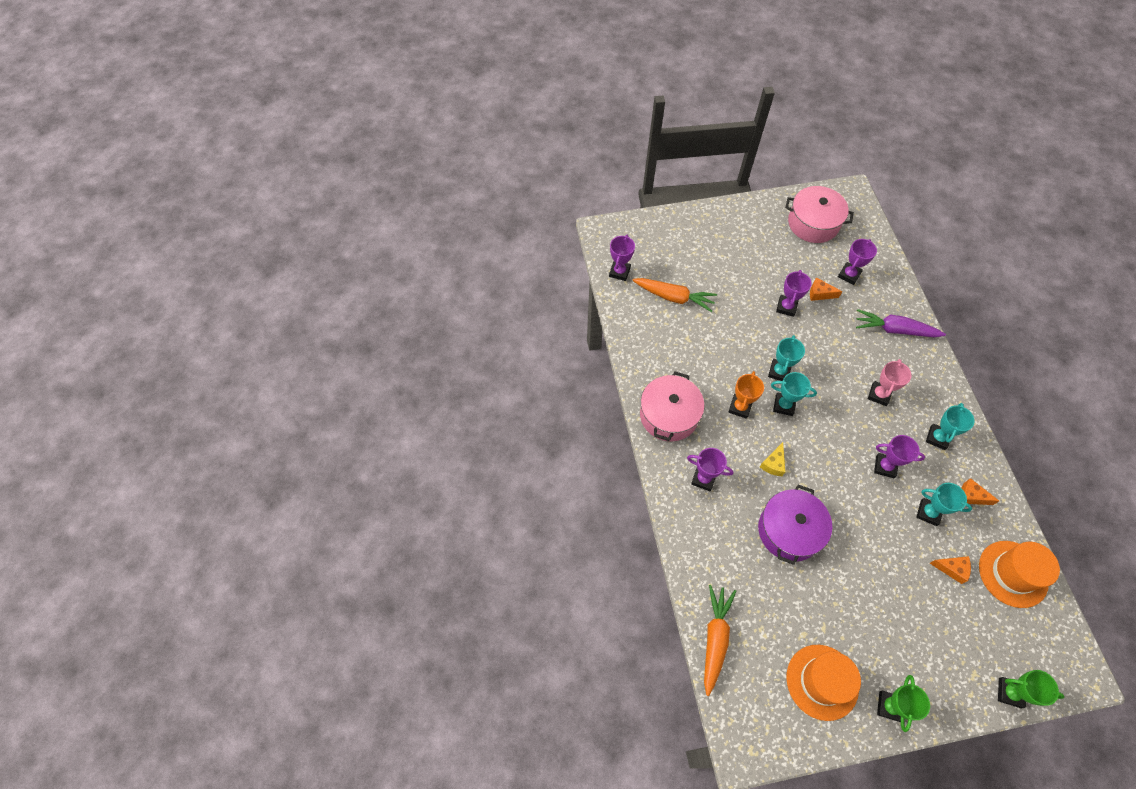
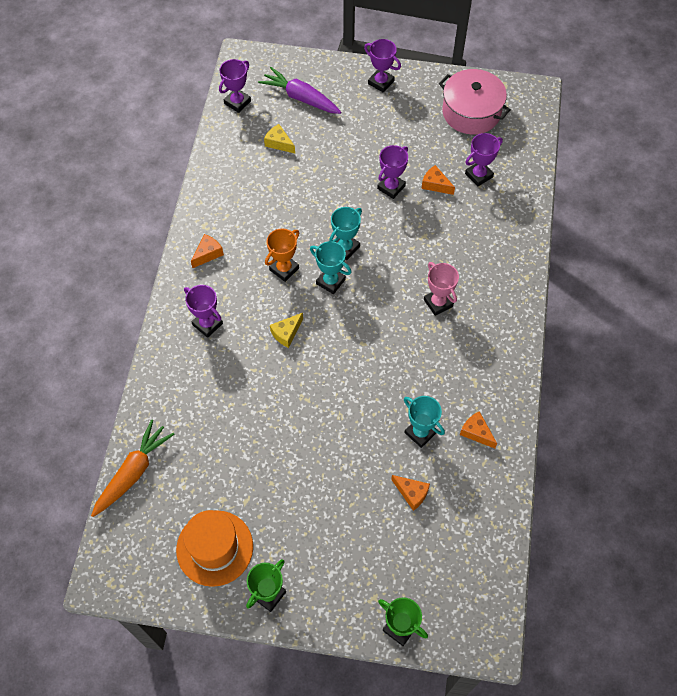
camera: 20 degrees right, 0 degrees up
orange carrot [632,278,717,312] -> yellow cheese [264,124,295,153]
pink pot [640,372,705,441] -> orange cheese [191,234,224,268]
purple pot [758,484,832,565] -> none
purple carrot [856,309,946,337] -> purple carrot moved to [258,67,341,114]
pink trophy [868,359,912,406] -> pink trophy turned 75 degrees counterclockwise [424,262,459,316]
purple trophy [874,435,925,478] -> purple trophy moved to [364,39,401,93]
turquoise trophy [926,403,975,450] -> none
orange hat [979,541,1060,608] -> none

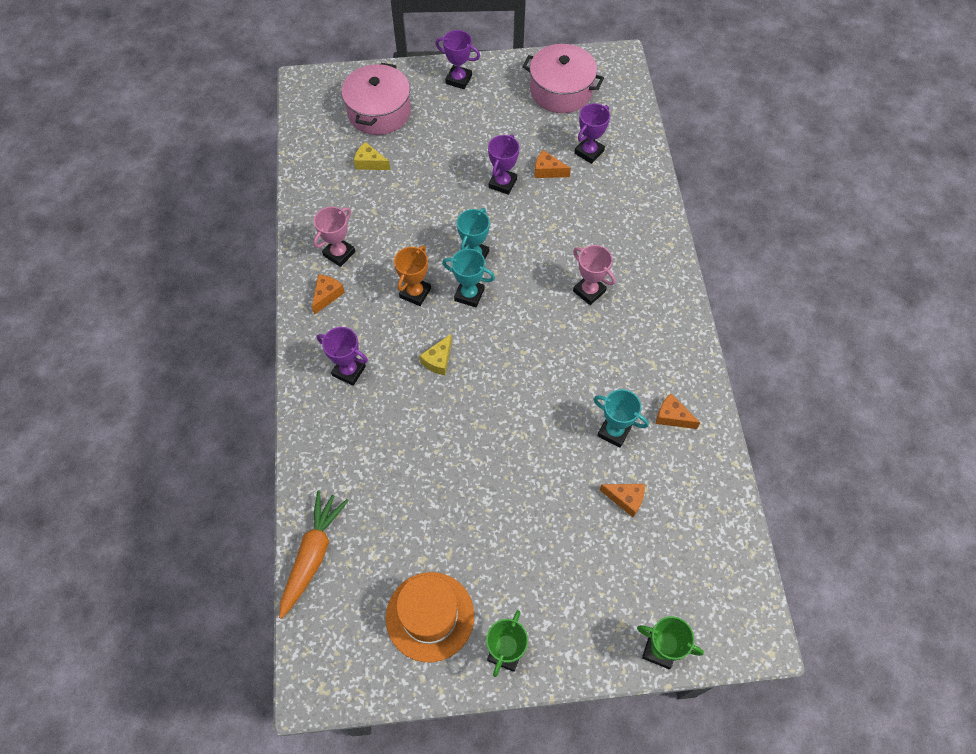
camera: 15 degrees left, 0 degrees up
purple trophy [219,59,251,113] -> none
purple carrot [258,67,341,114] -> pink pot [341,63,411,135]
none -> pink trophy [313,207,355,267]

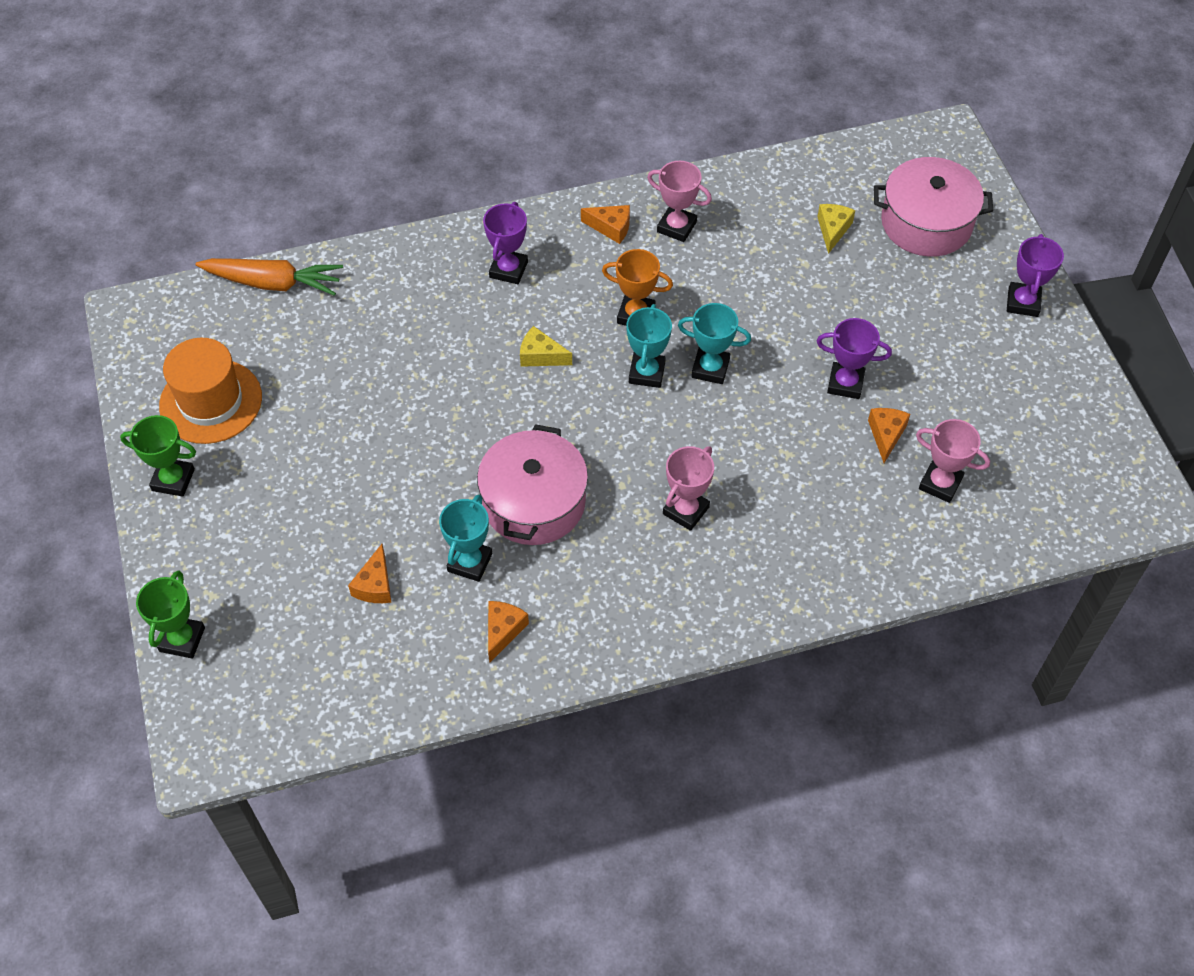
camera: 80 degrees right, 5 degrees down
pink pot [522,44,604,113] -> pink pot moved to [477,424,588,545]
purple trophy [574,103,610,164] -> pink trophy [916,419,990,503]

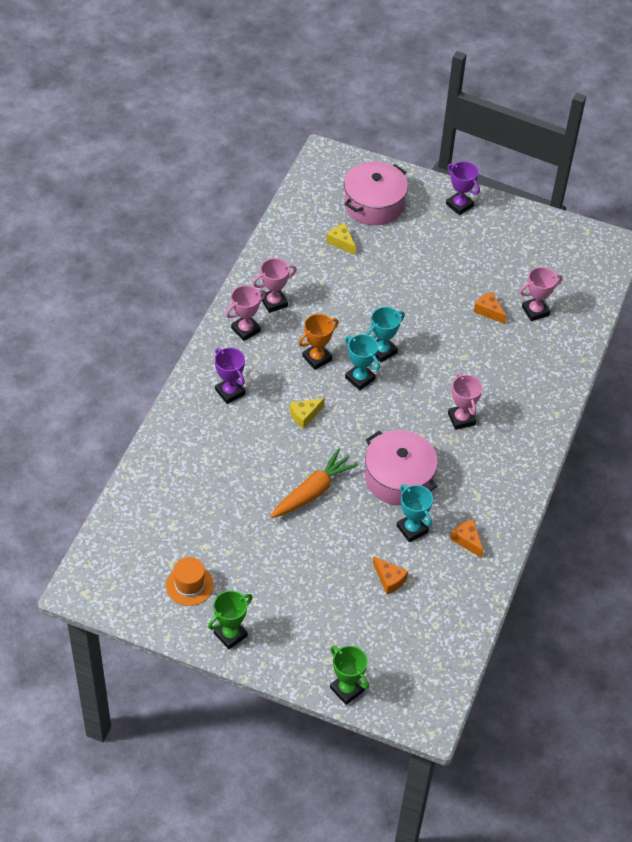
camera: 55 degrees left, 5 degrees down
orange hat [159,338,262,444] -> orange hat [166,557,214,606], size x0.64
orange carrot [195,258,343,296] -> orange carrot moved to [270,449,359,518]
orange cheese [581,205,630,244] -> pink trophy [226,285,266,341]
purple trophy [817,318,892,399] -> none

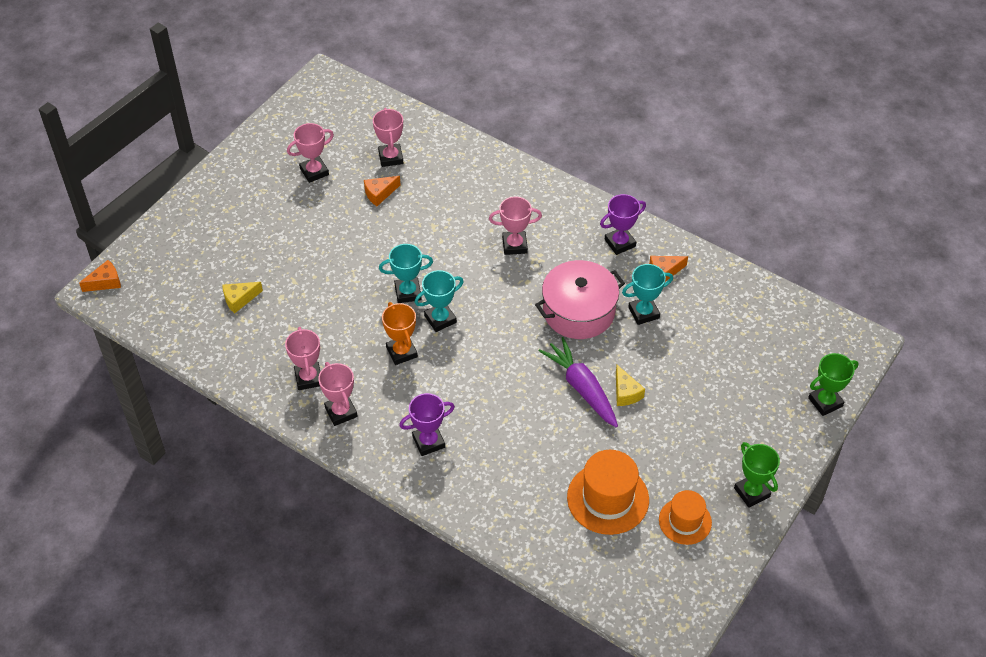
camera: 75 degrees left, 0 degrees up
orange carrot [270,449,359,518] -> purple carrot [539,337,618,427]
yellow cheese [290,398,325,429] -> yellow cheese moved to [616,365,645,406]
pink pot [344,161,408,226] -> none
turquoise trophy [366,307,405,362] -> turquoise trophy turned 75 degrees counterclockwise [379,244,433,303]
orange cheese [373,556,408,594] -> orange cheese moved to [79,260,121,292]
purple trophy [446,161,480,215] -> purple trophy moved to [600,194,646,255]
none -> pink trophy [287,123,334,183]
none -> orange hat [567,450,649,535]

